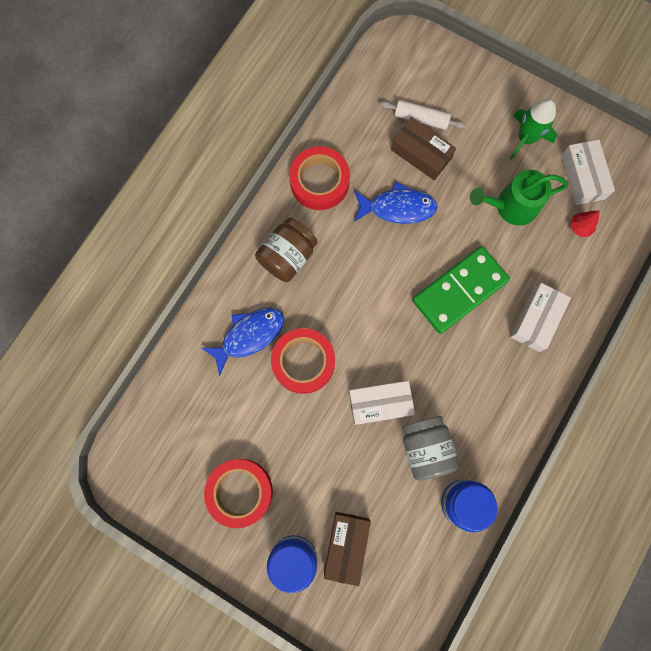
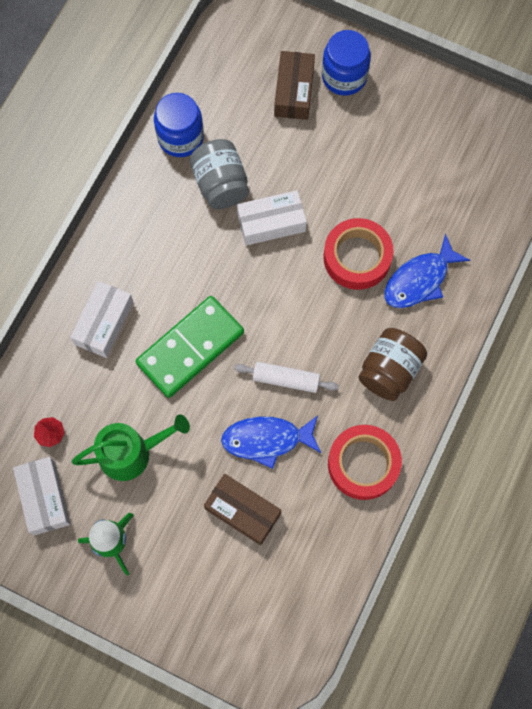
camera: 175 degrees right, 5 degrees down
red tape [204,459,273,528] -> none
white rolling pin [380,100,466,130] -> white rolling pin moved to [234,362,339,393]

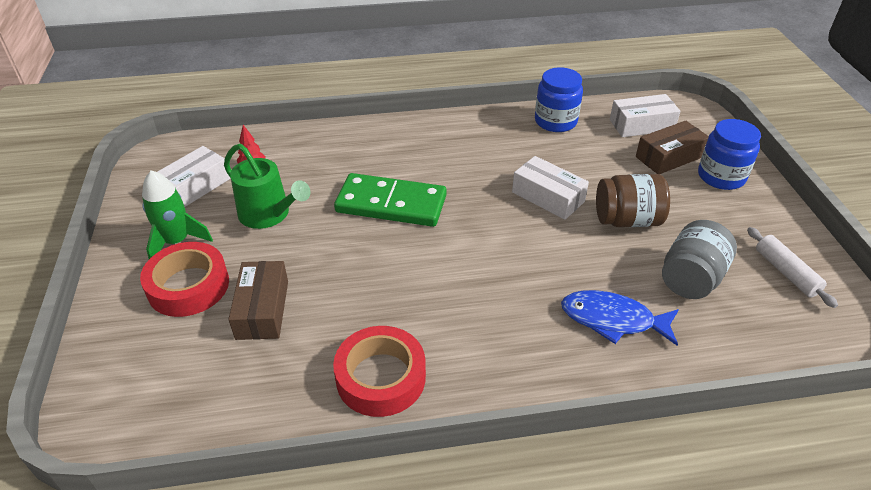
camera: 55 degrees right, 30 degrees down
white box [70,281,134,358] -> white box moved to [610,94,680,137]
grey jar [190,139,249,209] -> grey jar moved to [662,220,737,299]
blue fish [221,415,321,469] -> none
white rolling pin [234,362,339,393] -> white rolling pin moved to [747,227,838,308]
red tape [323,218,394,290] -> red tape moved to [140,242,229,317]
brown jar [358,328,427,401] -> brown jar moved to [596,174,670,227]

